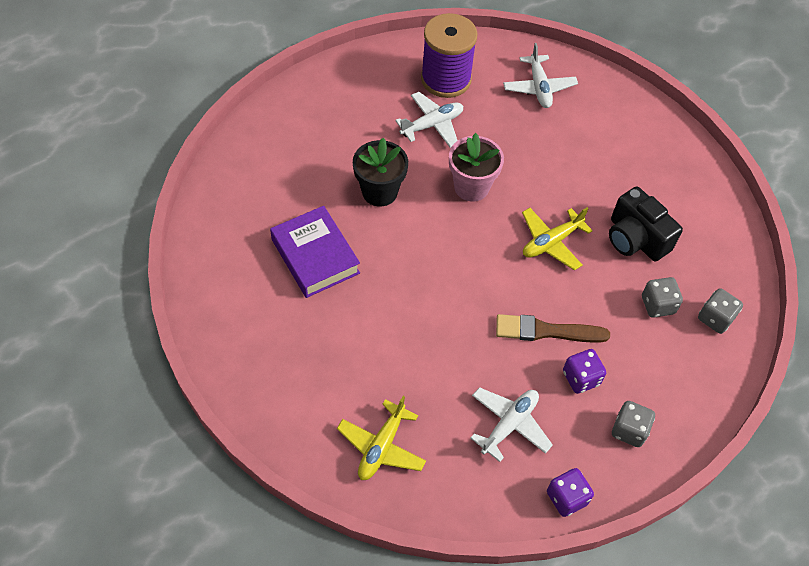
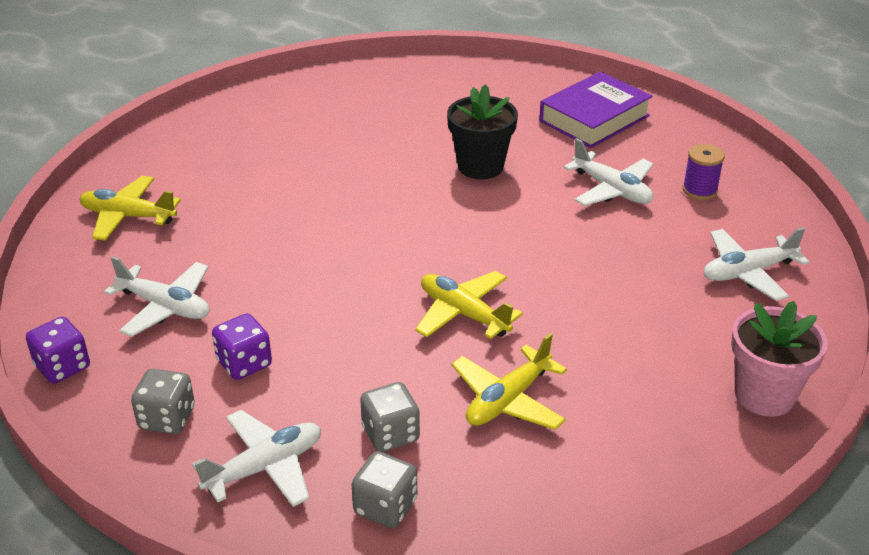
camera: 80 degrees right, 20 degrees down
purple book [270,206,360,298] -> purple book moved to [539,71,653,148]
purple spool [421,13,478,98] -> purple spool [683,144,725,200], size x0.48
pink flower pot [449,133,504,202] -> pink flower pot moved to [731,301,828,417]
brown brush [496,314,610,343] -> none
black camera [609,187,683,261] -> yellow plane [452,333,567,430]
none -> white plane [192,410,321,507]

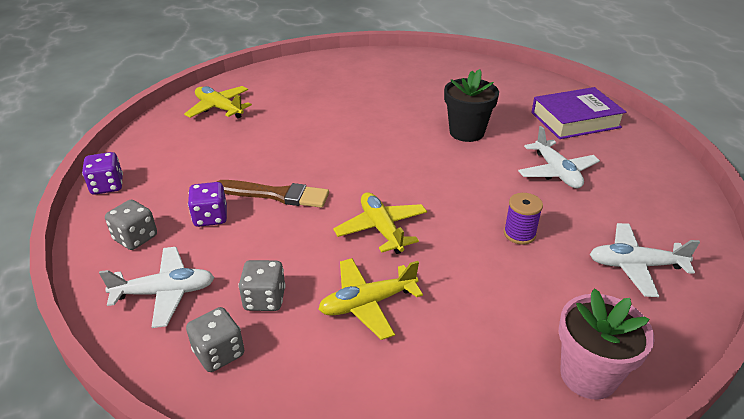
camera: 25 degrees right, 0 degrees up
white plane [104,256,209,337] -> none
purple spool [683,144,725,200] -> purple spool moved to [504,193,543,244]
none -> brown brush [217,180,329,208]

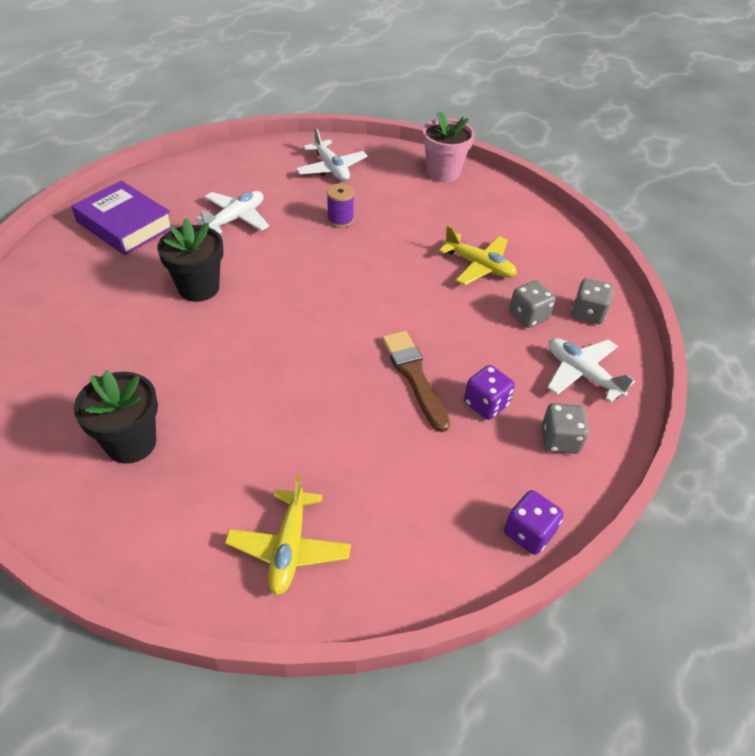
camera: 125 degrees left, 10 degrees up
yellow plane [333,192,427,254] -> none
none -> black flower pot [74,371,158,464]

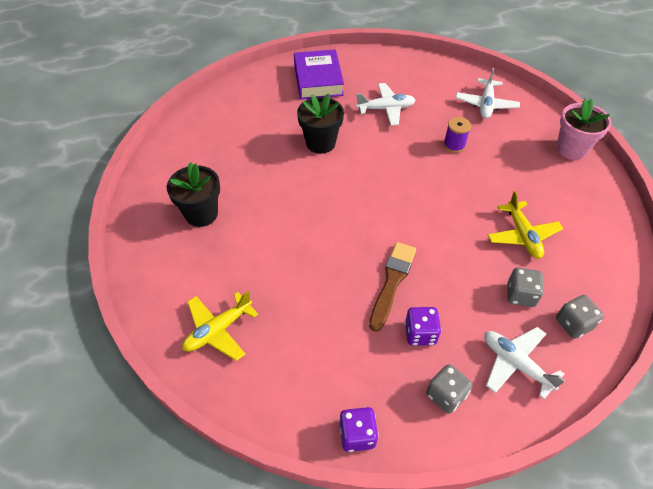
camera: 45 degrees right, 5 degrees up
white plane [547,338,635,403] -> white plane turned 45 degrees counterclockwise [484,327,566,399]

